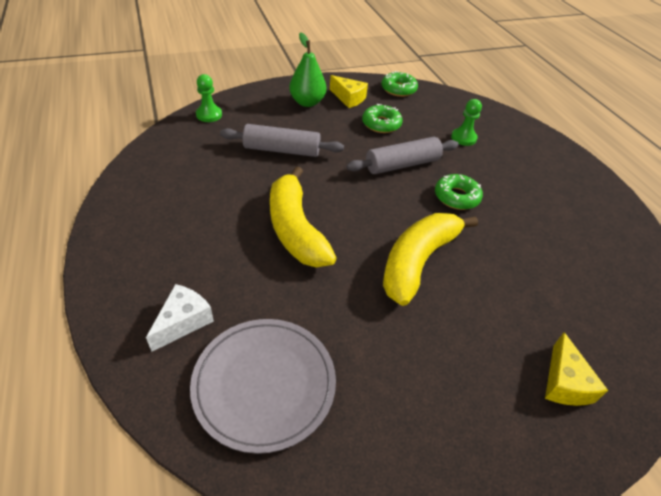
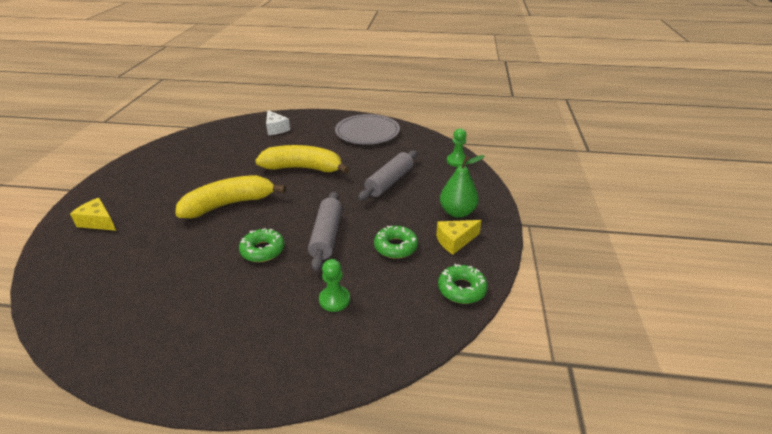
camera: 120 degrees right, 10 degrees down
grey plate [190,319,336,454] -> grey plate moved to [335,114,400,144]
yellow banana [383,213,478,306] -> yellow banana turned 90 degrees counterclockwise [175,175,286,218]

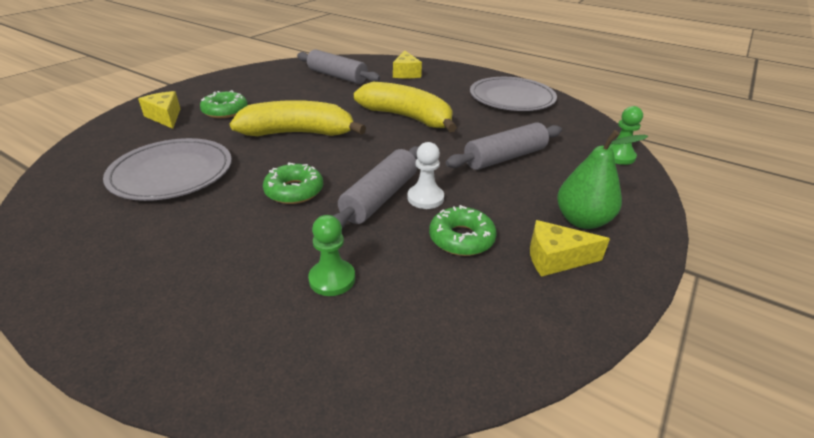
camera: 25 degrees right, 0 degrees up
white cheese [266,110,290,135] -> yellow cheese [393,51,422,78]
green donut [438,264,488,304] -> green donut moved to [200,90,248,118]
none -> grey plate [103,138,232,201]
none -> grey rolling pin [297,49,380,84]
none -> white pawn [407,142,444,209]

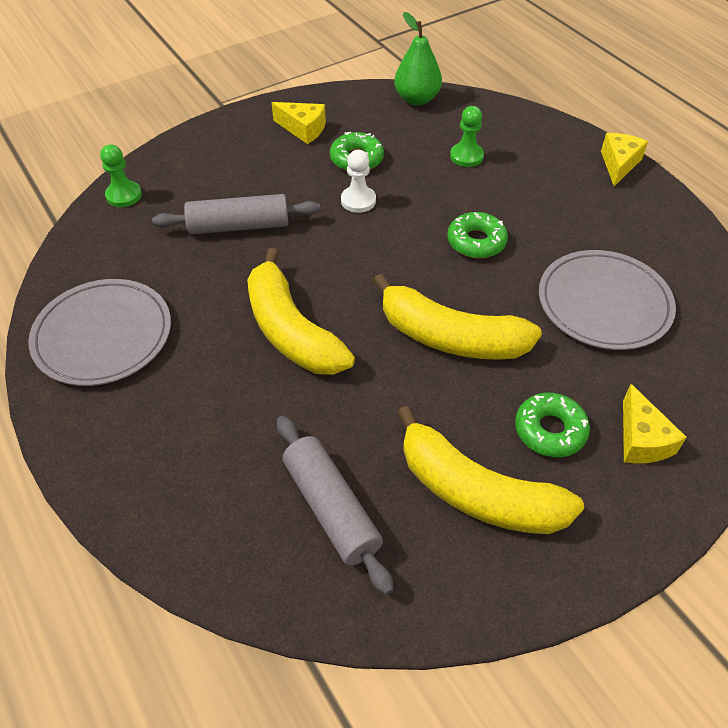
camera: 155 degrees left, 15 degrees up
grey rolling pin [333,146,418,229] -> none
yellow cheese [393,51,422,78] -> yellow cheese moved to [601,133,648,186]
green pear [557,130,648,229] -> green pear moved to [394,12,442,105]
none -> yellow banana [397,406,584,534]

